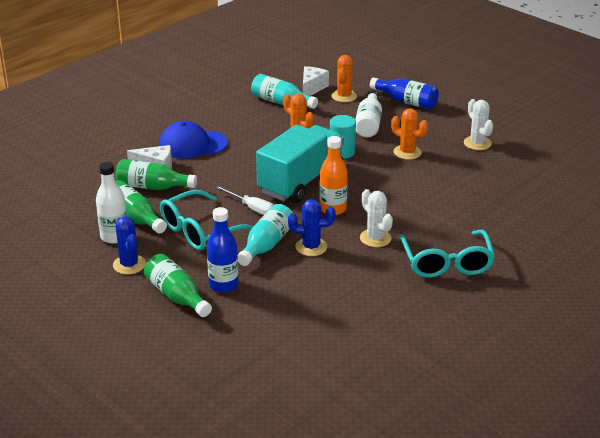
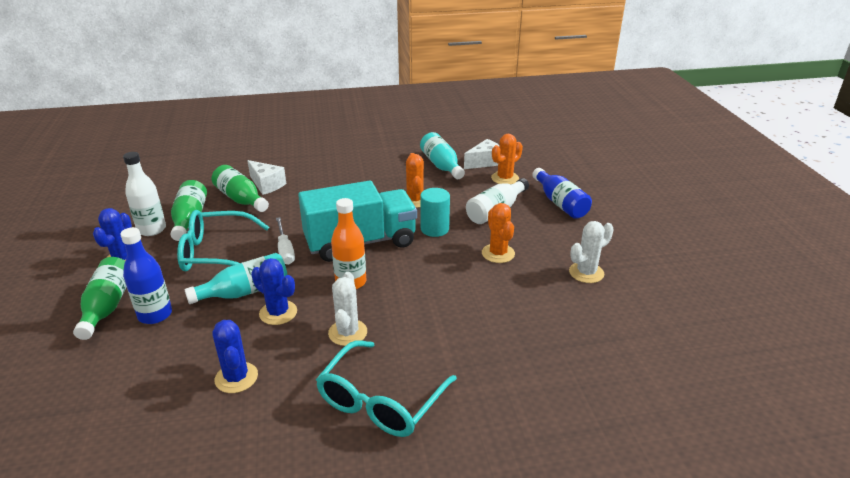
camera: 35 degrees right, 0 degrees up
blue cap [159,121,228,158] -> none
white cactus [464,99,493,150] -> white cactus turned 45 degrees clockwise [569,221,614,283]
none -> blue cactus [212,320,258,393]

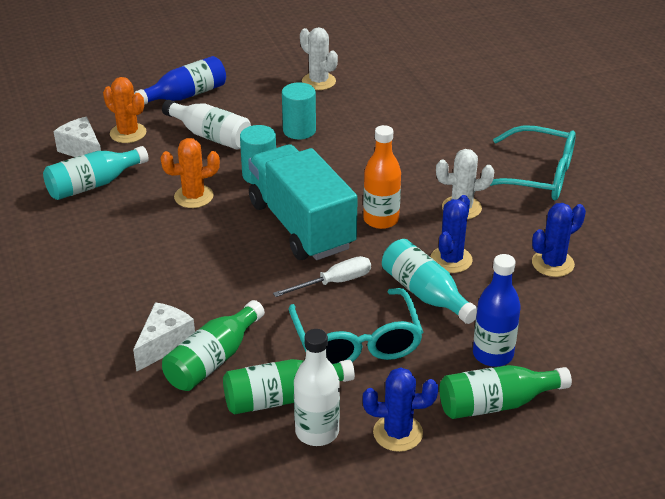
camera: 100 degrees left, 5 degrees up
orange cactus [482,203,515,263] -> turquoise cylinder [282,82,316,139]

